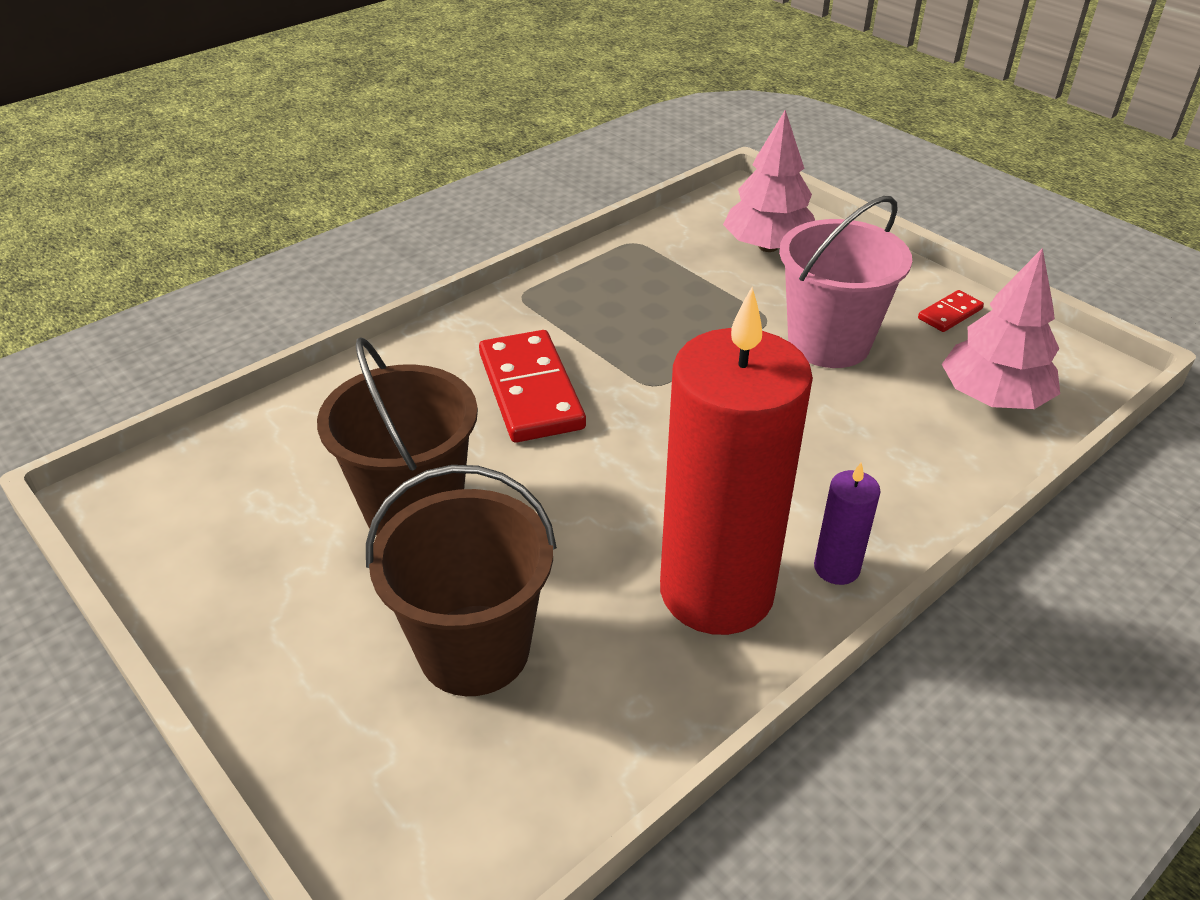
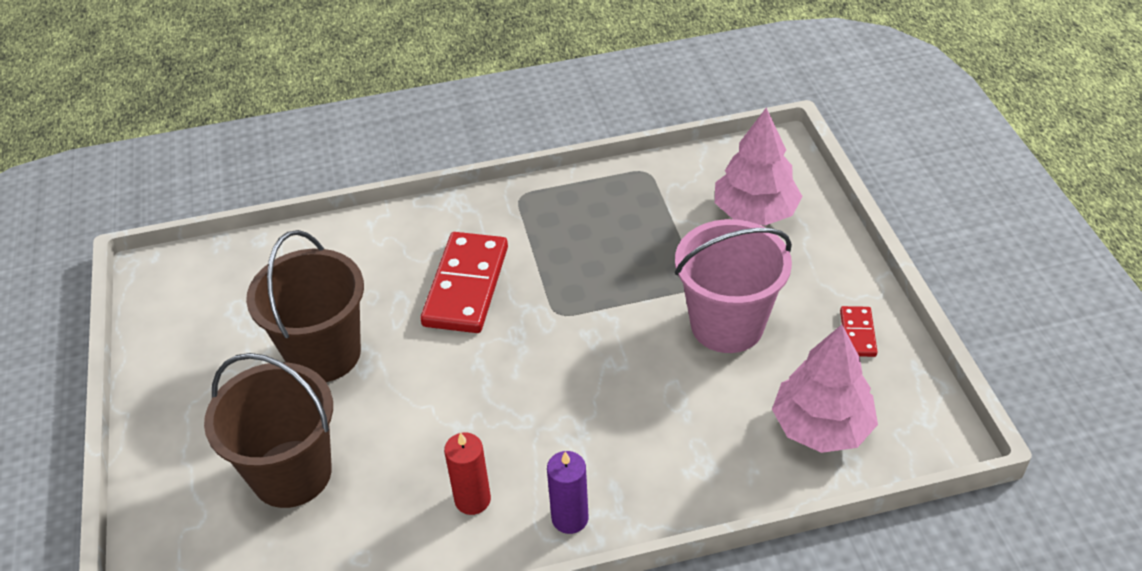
camera: 30 degrees right, 5 degrees up
red candle [660,287,813,635] -> red candle [444,432,491,515], size x0.41
red domino [918,290,984,332] -> red domino turned 75 degrees counterclockwise [840,306,878,357]

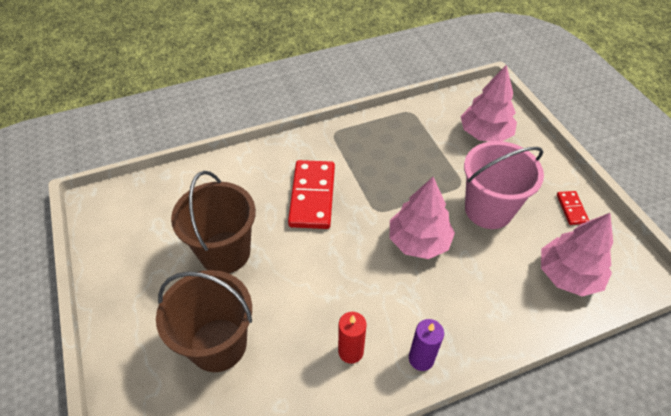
camera: 10 degrees left, 5 degrees up
none -> pink tree [390,177,455,259]

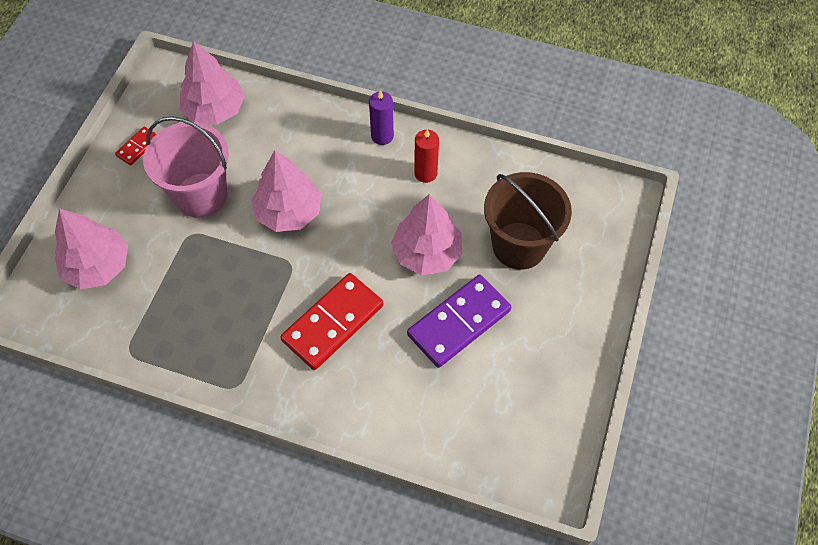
camera: 140 degrees left, 10 degrees up
brown bucket [171,171,256,273] -> purple domino [407,275,511,368]
none -> pink tree [391,194,462,275]

